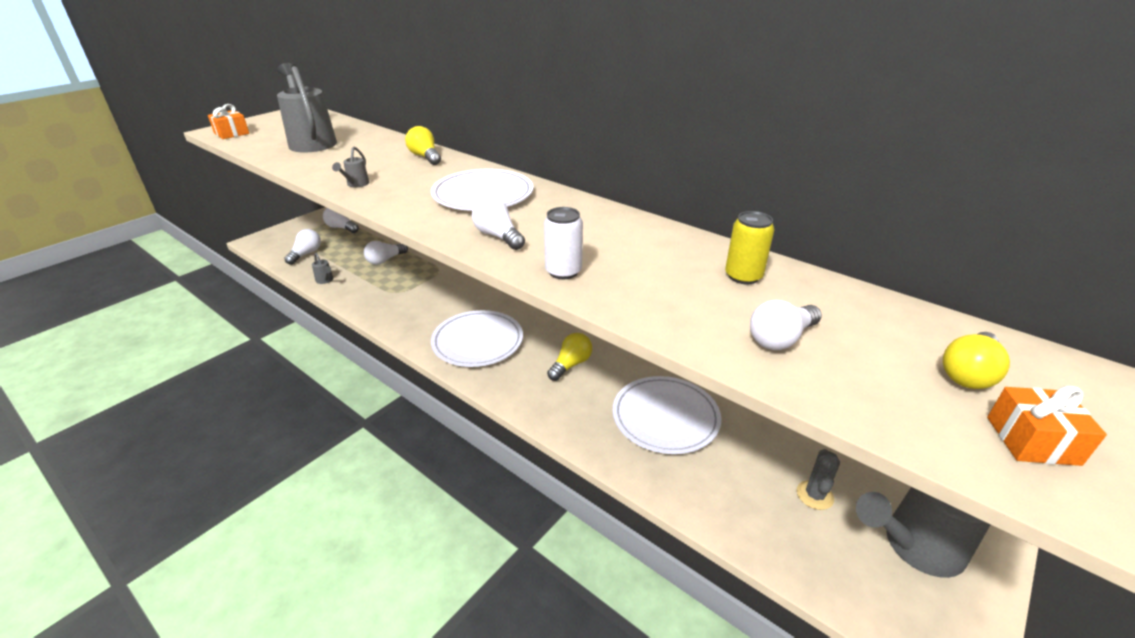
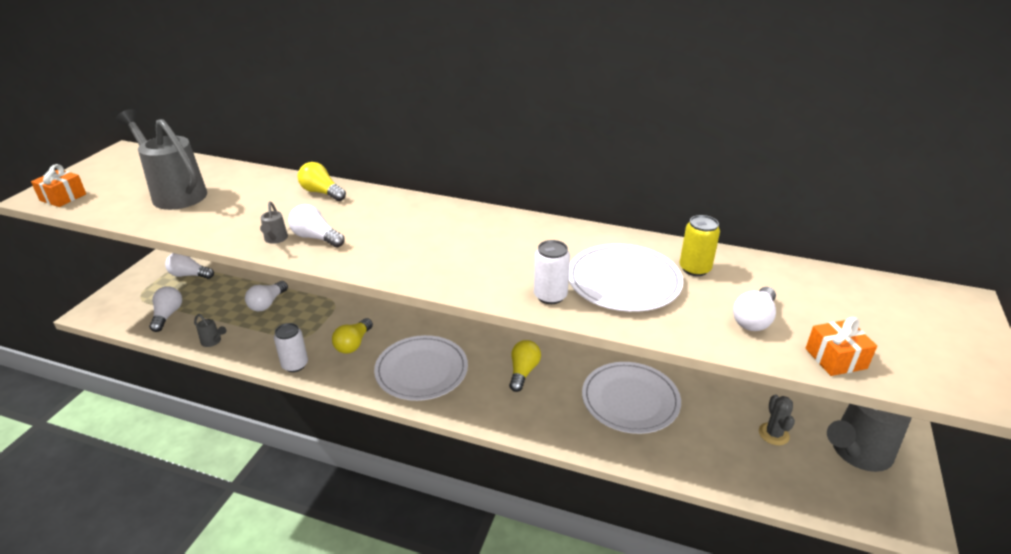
camera: 20 degrees left, 0 degrees up
white plate [431,169,534,211] -> white plate moved to [569,244,683,312]
white light bulb [472,197,525,250] -> white light bulb moved to [288,204,345,248]
yellow light bulb [943,332,1010,389] -> yellow light bulb moved to [332,318,373,354]
orange gift [987,386,1107,466] -> orange gift moved to [806,317,877,376]
none -> white can [274,323,308,372]

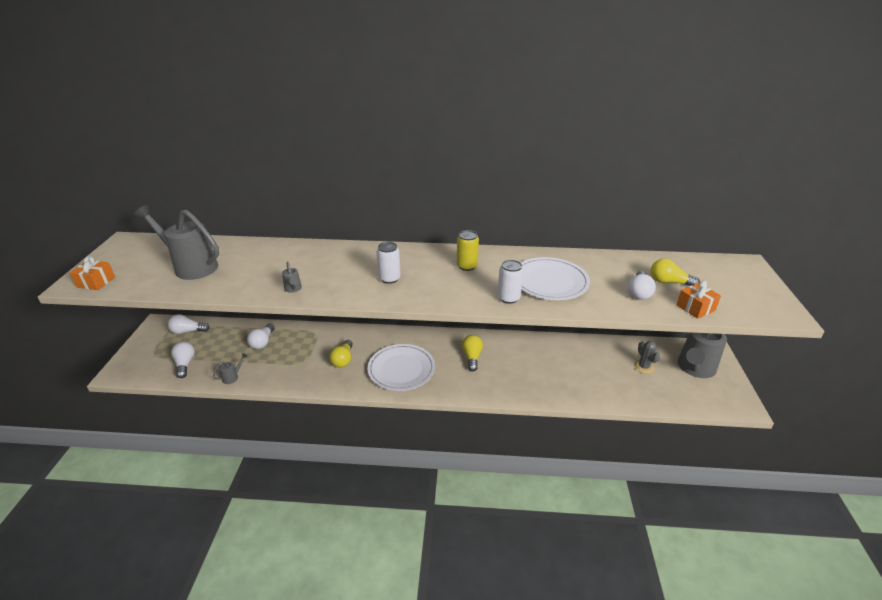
camera: 15 degrees left, 0 degrees up
grey watering can [194,314,226,347] -> grey watering can turned 60 degrees counterclockwise [213,353,248,384]
white can [274,323,308,372] -> white can moved to [377,242,401,284]
white light bulb [288,204,345,248] -> none
yellow light bulb [297,162,346,201] -> yellow light bulb moved to [651,258,700,286]
white plate [582,362,681,434] -> none
yellow can [680,215,720,276] -> yellow can moved to [457,230,479,271]

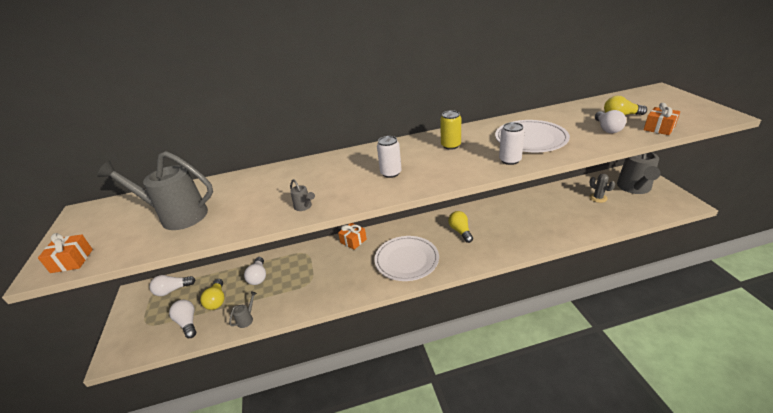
camera: 15 degrees left, 0 degrees up
yellow light bulb [329,340,353,368] -> yellow light bulb moved to [200,279,224,310]
none -> orange gift [338,223,367,250]

